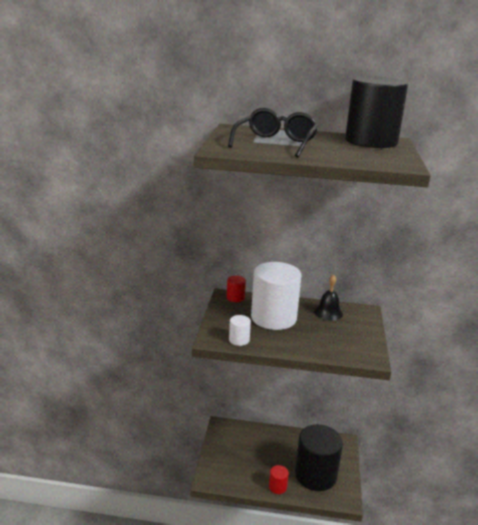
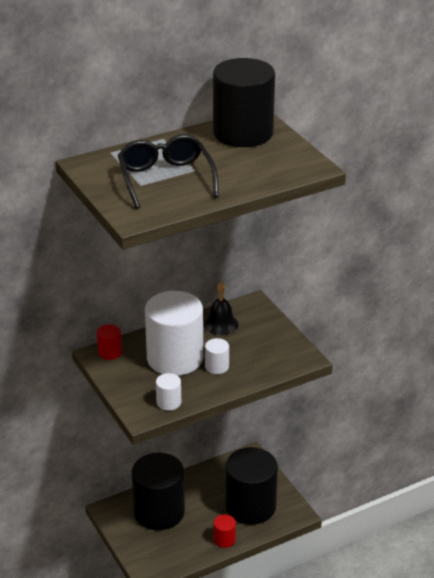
camera: 35 degrees left, 10 degrees up
none -> black cylinder [131,453,185,530]
none -> white cylinder [205,338,229,374]

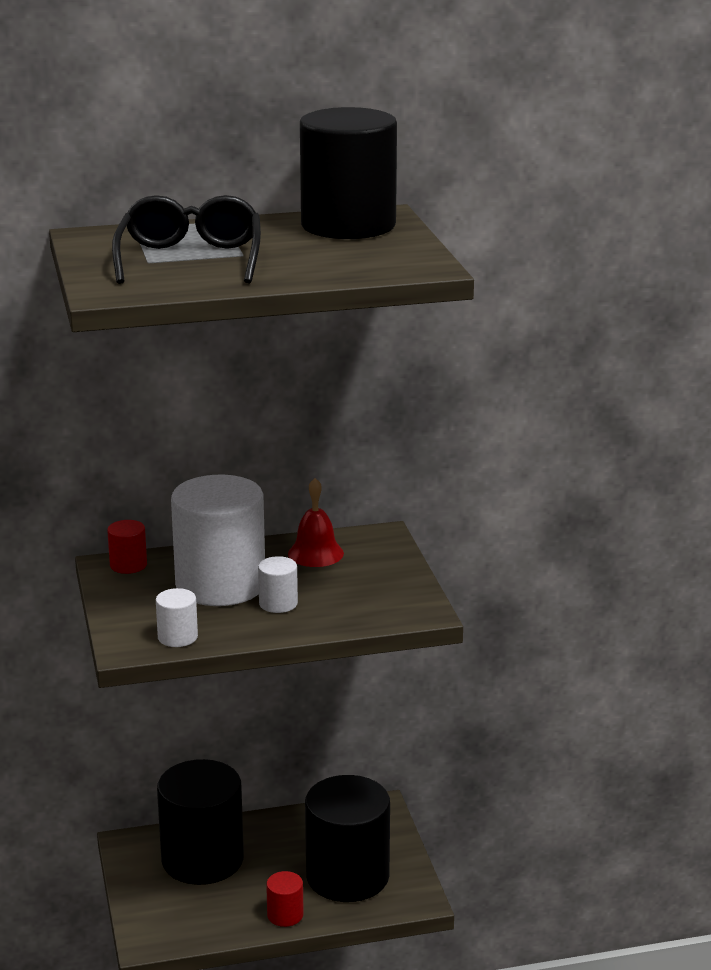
camera: 15 degrees right, 10 degrees down
black bell [203,282,238,335] -> red bell [288,478,344,567]

